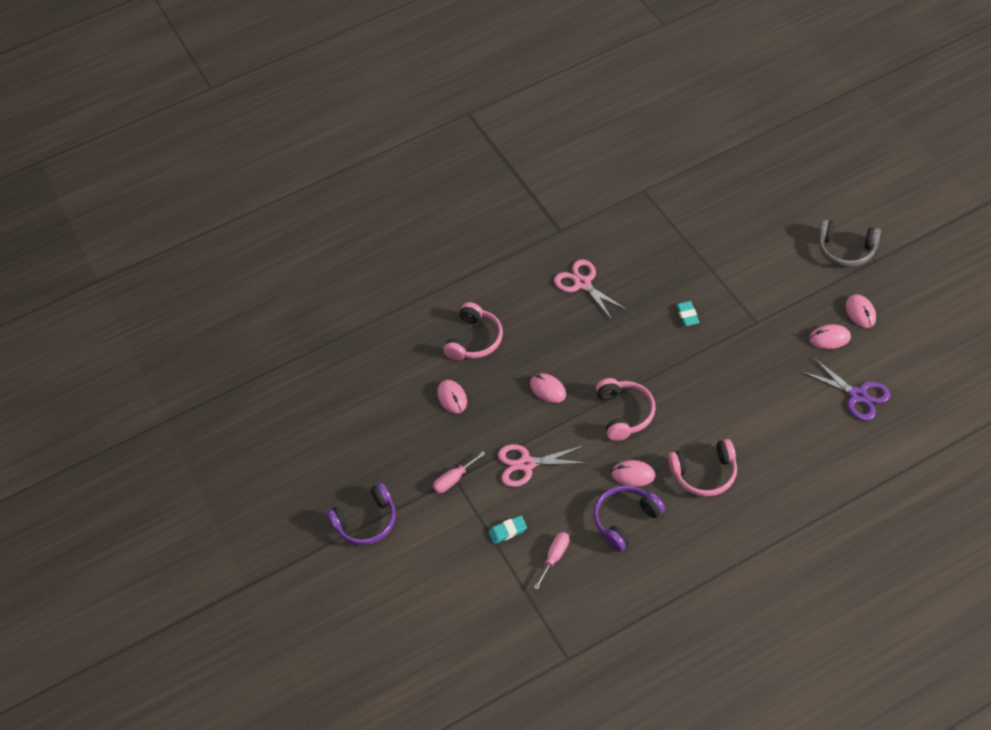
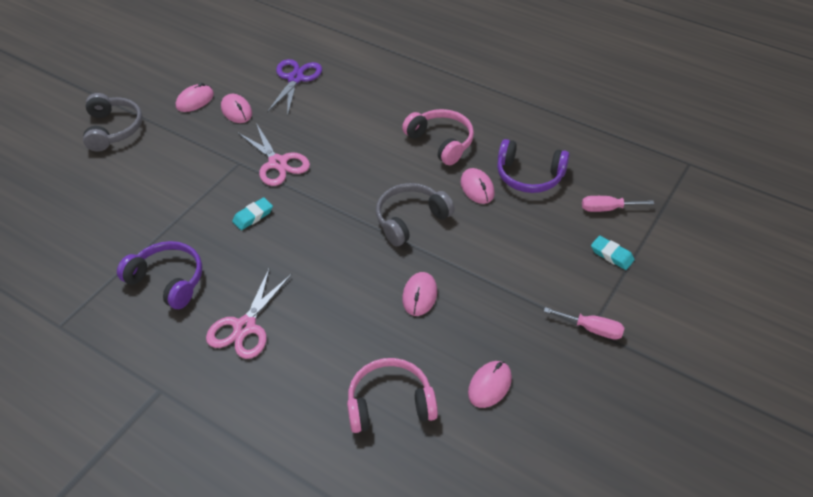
camera: 125 degrees left, 5 degrees down
purple headphones [326,482,396,545] -> purple headphones moved to [117,241,202,309]
pink scissors [498,444,587,487] -> pink scissors moved to [237,123,310,186]
pink headphones [596,378,656,441] -> grey headphones [376,183,455,246]

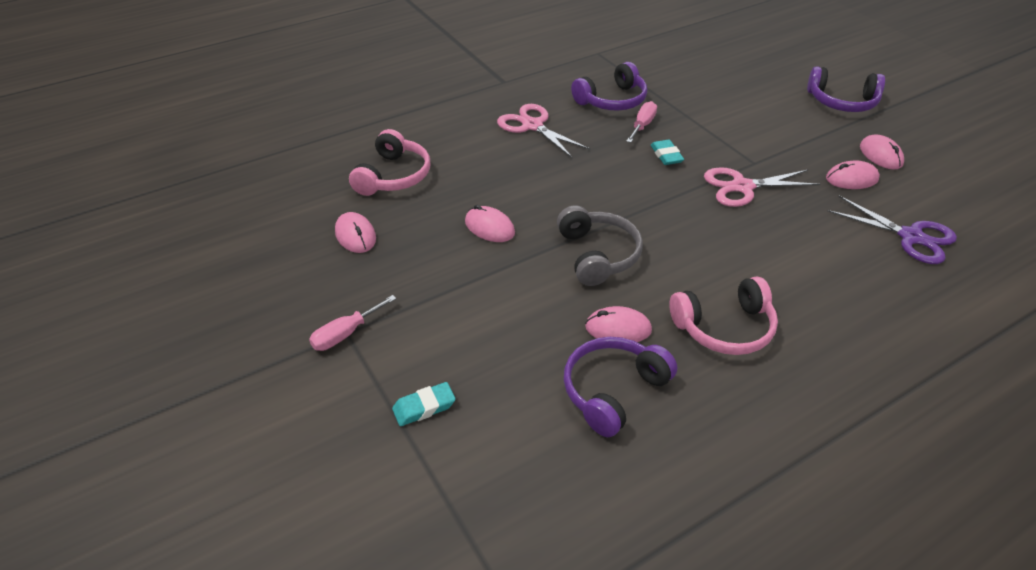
camera: 115 degrees right, 5 degrees down
grey headphones [83,93,143,152] -> purple headphones [807,66,885,112]
pink screwdriver [582,196,654,212] -> pink screwdriver moved to [626,101,657,143]

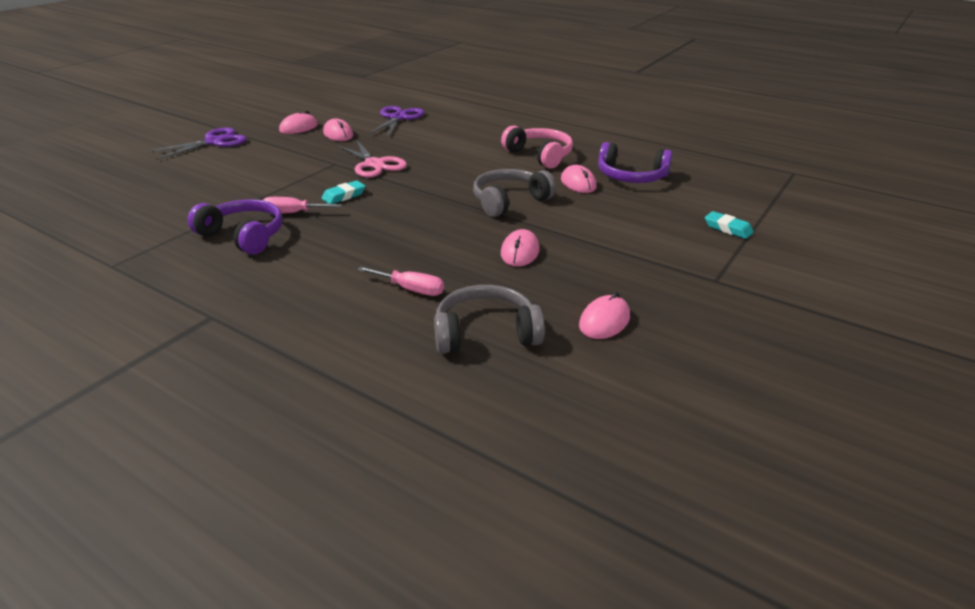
camera: 115 degrees left, 10 degrees down
pink screwdriver [309,295,396,351] -> pink screwdriver moved to [357,267,444,296]
pink headphones [349,129,430,196] -> grey headphones [434,285,545,354]
pink scissors [497,104,590,158] -> none
purple headphones [807,66,885,112] -> purple scissors [148,128,247,160]

